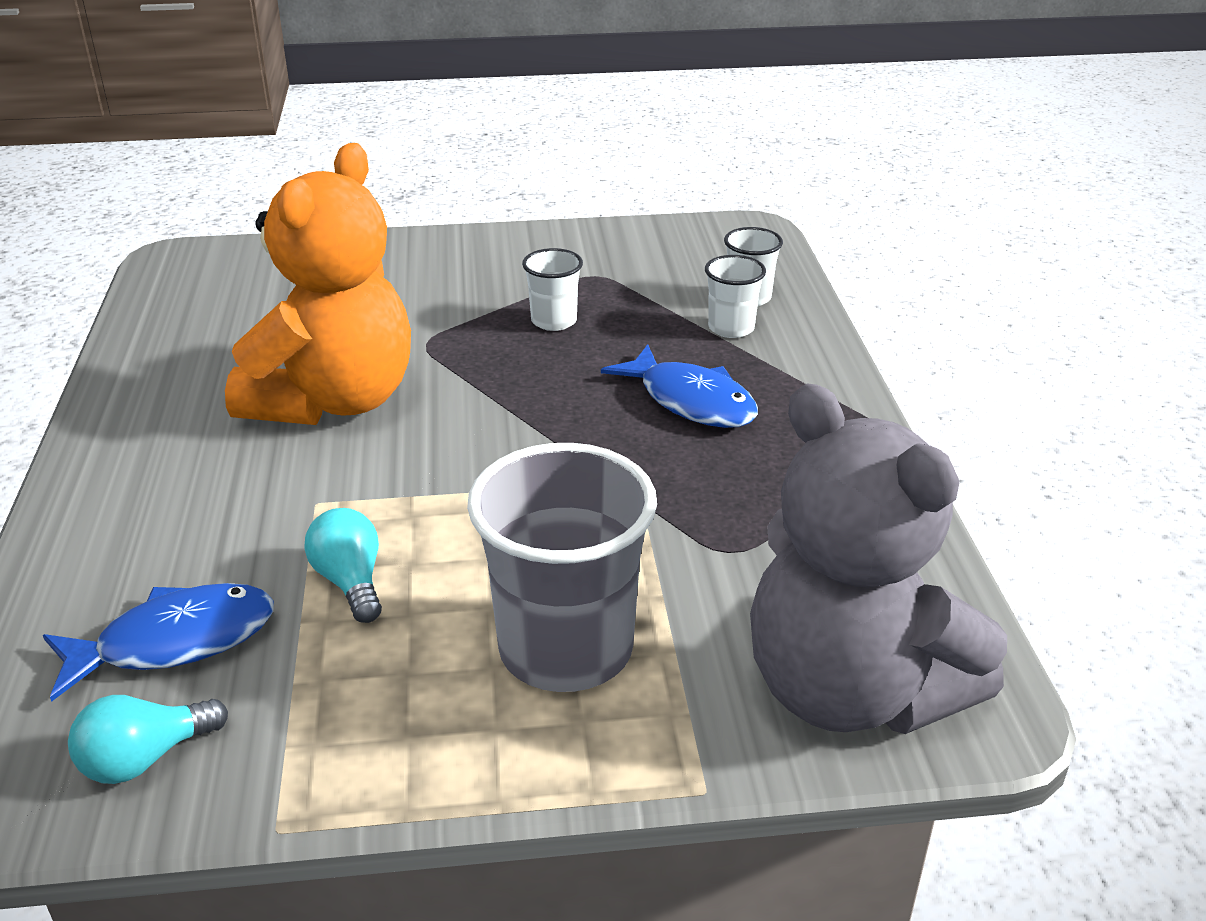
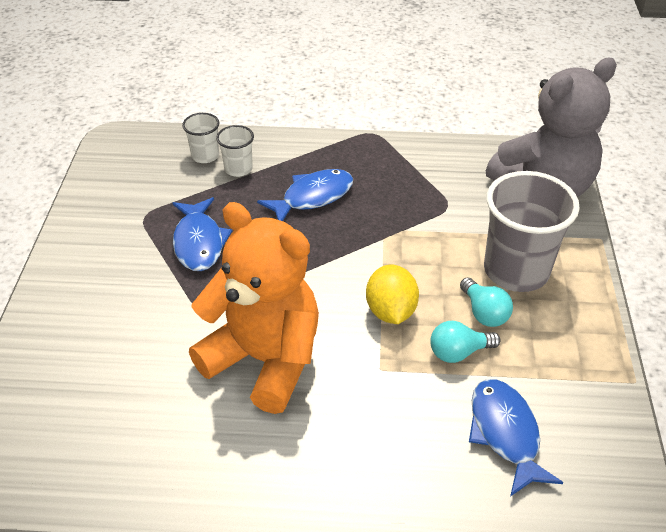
camera: 80 degrees left, 10 degrees up
turquoise light bulb [68,695,228,784] -> turquoise light bulb moved to [460,277,513,327]
white cup [522,248,583,331] -> blue fish [172,197,232,271]
none -> yellow lemon [366,264,419,324]

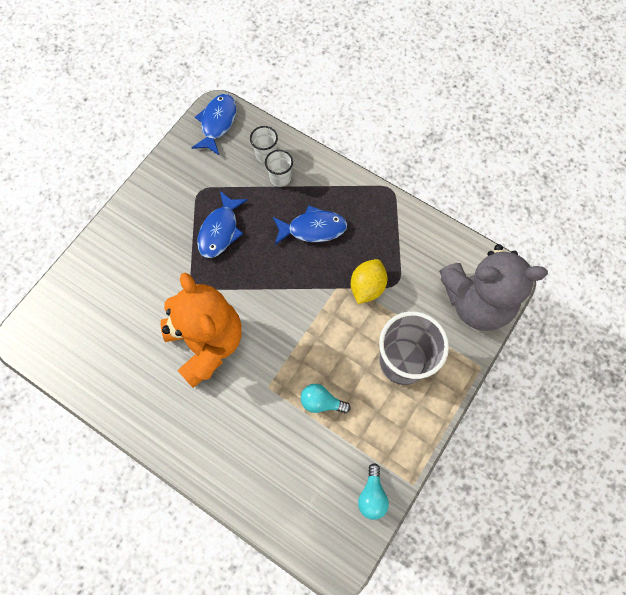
camera: 30 degrees right, 25 degrees up
yellow lemon [366,264,419,324] -> yellow lemon moved to [351,259,387,304]
turquoise light bulb [460,277,513,327] -> turquoise light bulb moved to [358,463,389,520]
blue fish [469,379,563,497] -> blue fish moved to [192,94,236,155]

